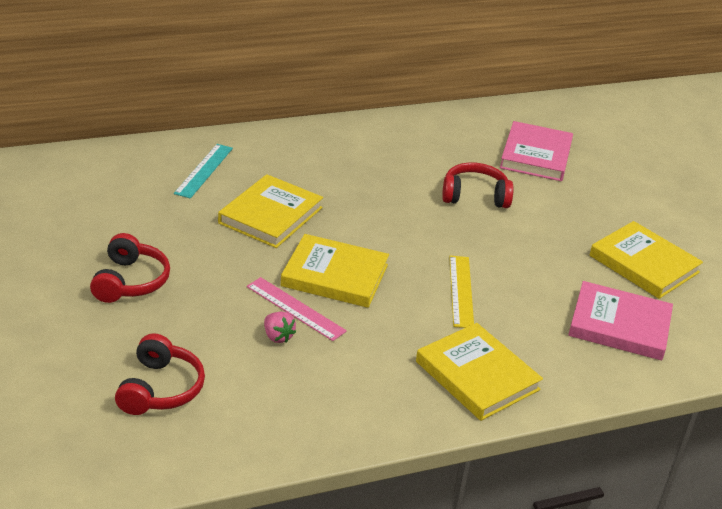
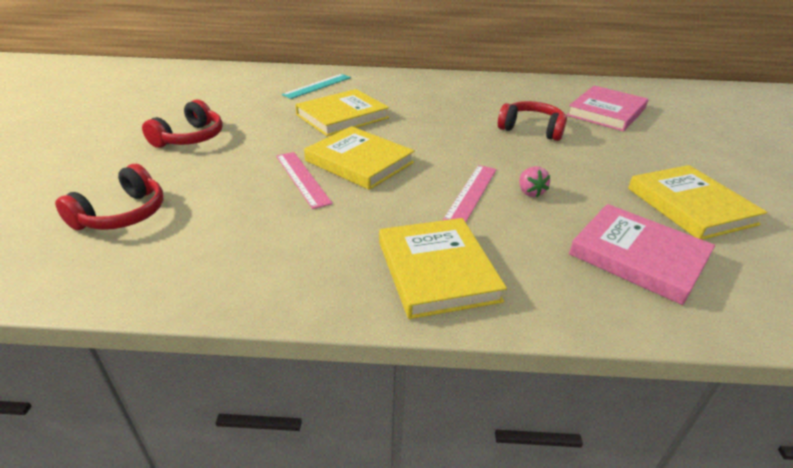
camera: 25 degrees right, 0 degrees up
pink strawberry [264,312,296,343] -> pink strawberry moved to [519,166,550,197]
yellow ruler [449,256,474,328] -> pink ruler [442,165,497,222]

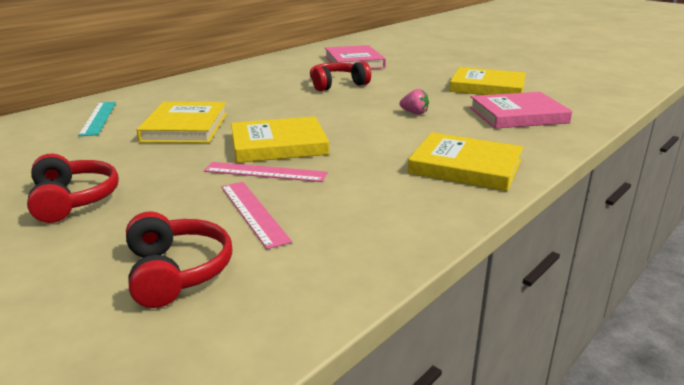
camera: 50 degrees left, 10 degrees down
pink ruler [442,165,497,222] -> pink ruler moved to [221,182,292,249]

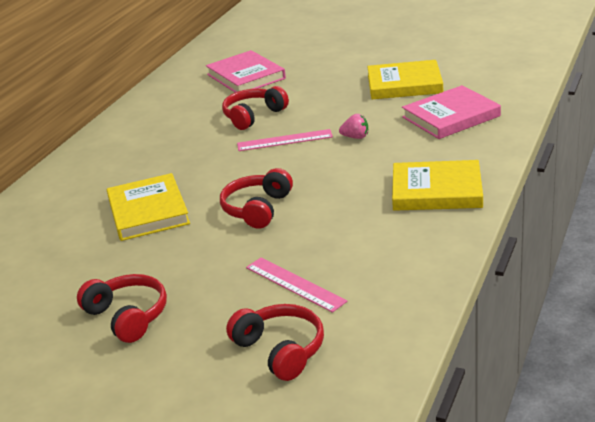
camera: 15 degrees left, 5 degrees up
turquoise ruler [78,102,116,136] -> none
pink ruler [204,162,328,182] -> pink ruler moved to [237,129,333,151]
yellow book [231,116,329,163] -> red headphones [220,168,293,229]

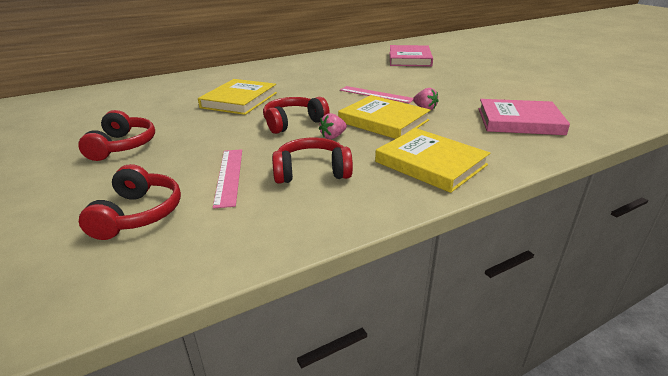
camera: 35 degrees right, 0 degrees up
red headphones [222,86,289,130] -> red headphones moved to [272,138,353,184]
yellow book [367,60,443,99] -> yellow book moved to [338,95,431,139]
none -> pink strawberry [319,113,347,139]

